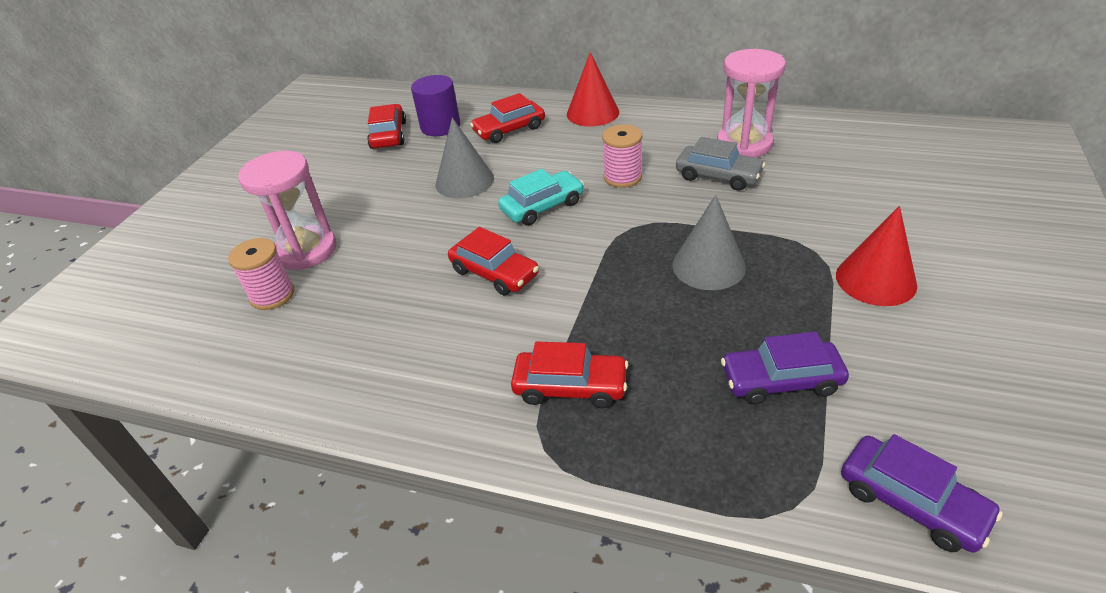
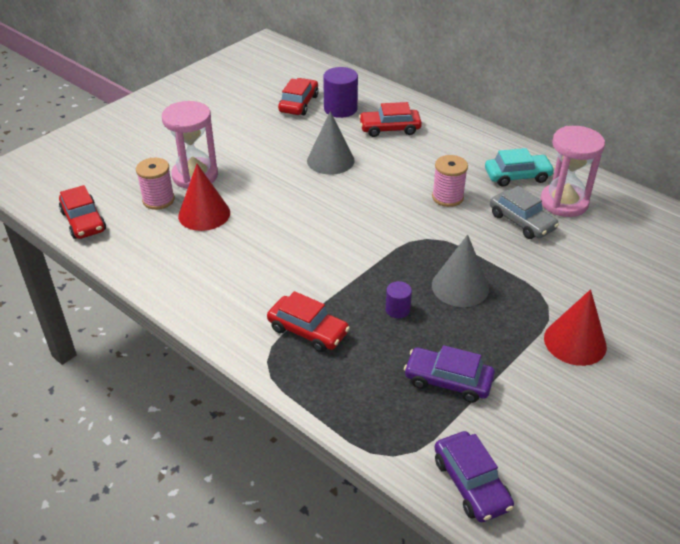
camera: 20 degrees right, 0 degrees up
red car [448,227,539,295] -> red car moved to [59,185,106,239]
turquoise car [498,169,584,225] -> turquoise car moved to [485,148,555,187]
red cone [567,52,619,126] -> red cone moved to [178,164,230,231]
none -> purple cylinder [386,281,412,318]

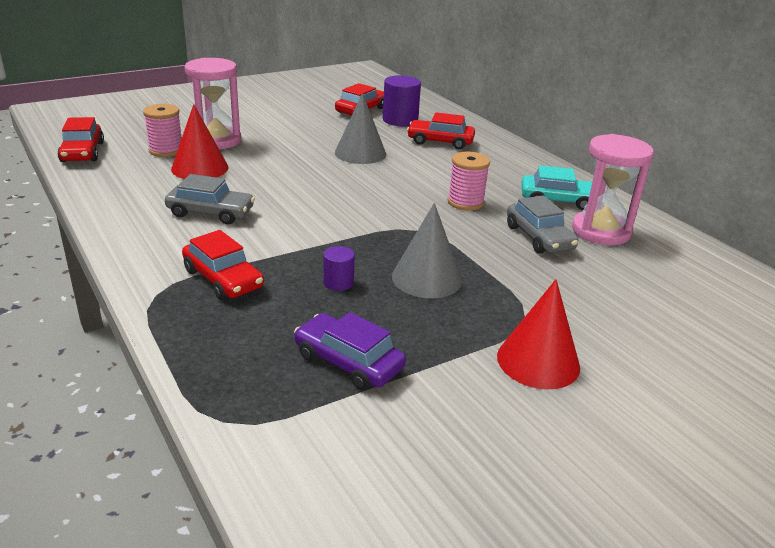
camera: 15 degrees right, 10 degrees down
purple car [434,431,514,522] -> none
none -> grey car [165,174,255,224]

